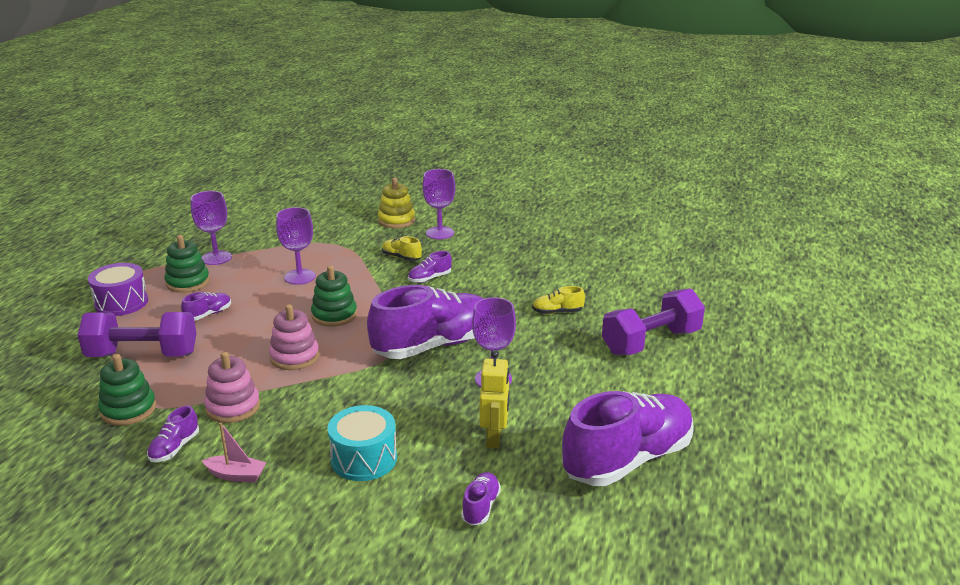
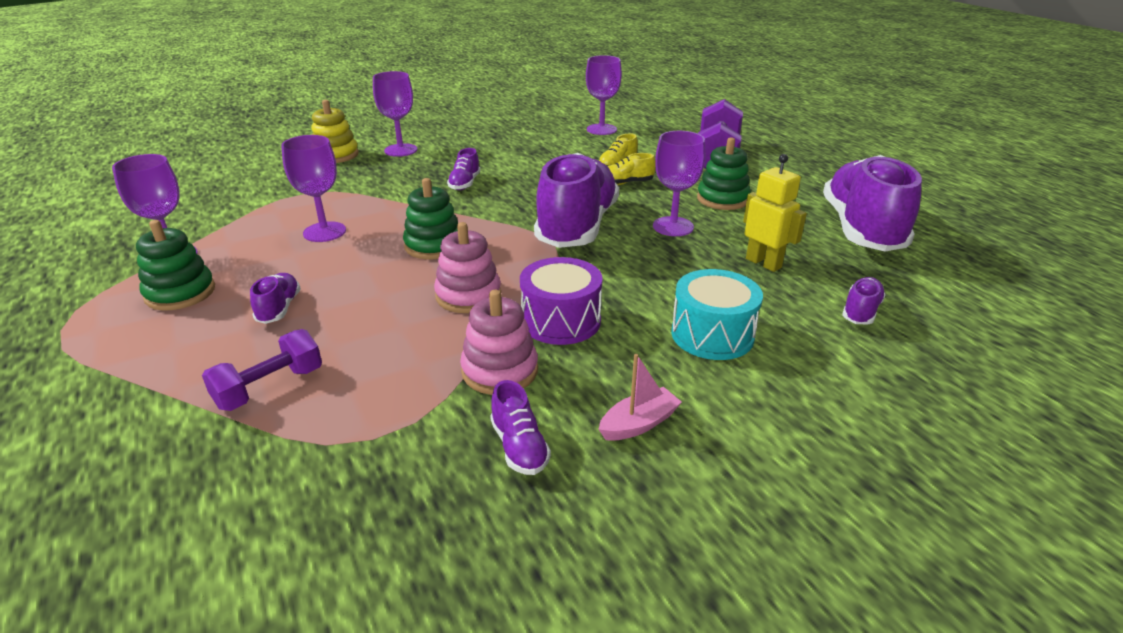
camera: 45 degrees left, 5 degrees up
purple dumbbell [78,312,197,357] -> purple dumbbell [202,329,322,411], size x0.61
purple drum [88,263,148,316] -> purple drum moved to [520,257,603,345]
green stacking toy [98,354,156,426] -> green stacking toy moved to [697,138,751,210]
yellow shoe [382,236,422,261] -> yellow shoe moved to [607,153,656,185]
purple shoe [461,472,501,526] -> purple shoe turned 60 degrees clockwise [842,277,886,325]
none -> purple goblet [586,55,622,135]

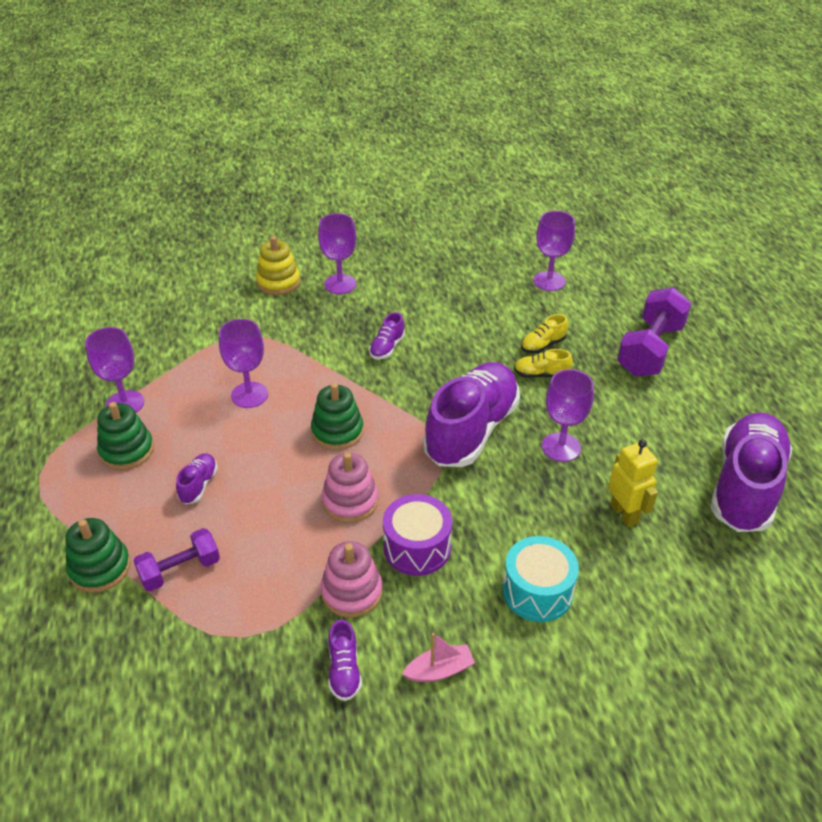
camera: 15 degrees right, 10 degrees up
green stacking toy [697,138,751,210] -> green stacking toy moved to [65,518,131,593]
purple shoe [842,277,886,325] -> none

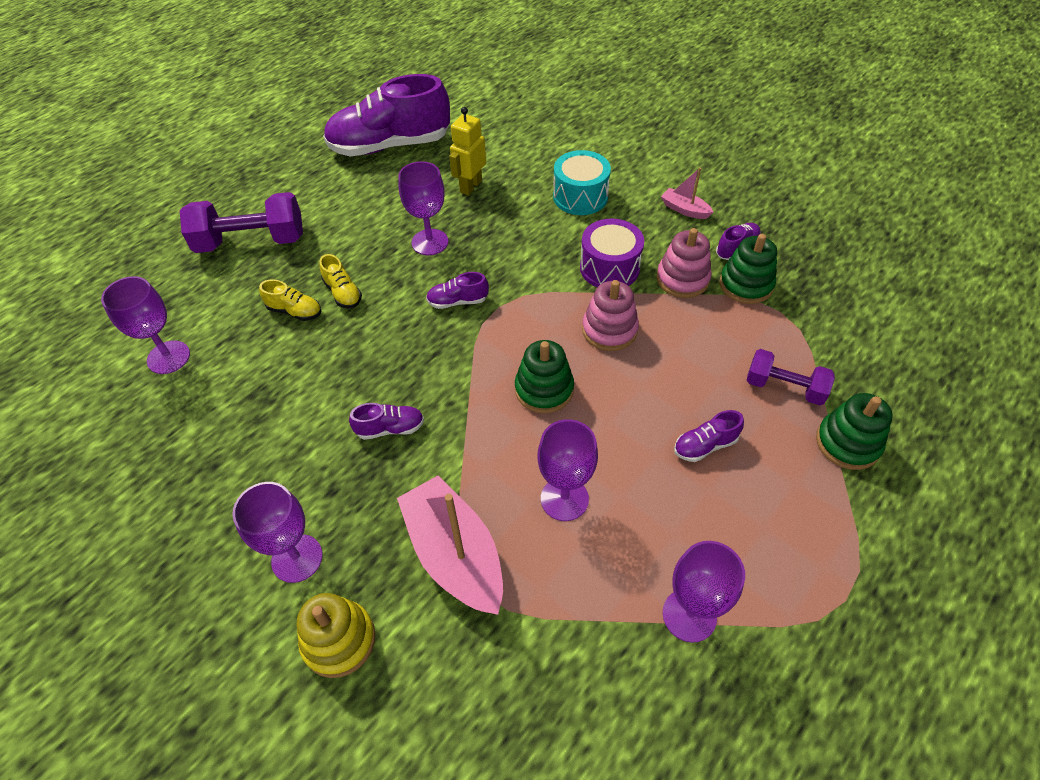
camera: 125 degrees left, 10 degrees up
green stacking toy [97,402,154,470] -> green stacking toy moved to [719,234,777,304]
purple shoe [423,362,520,467] -> purple shoe [426,272,489,309], size x0.41
none -> pink boat [397,475,503,615]

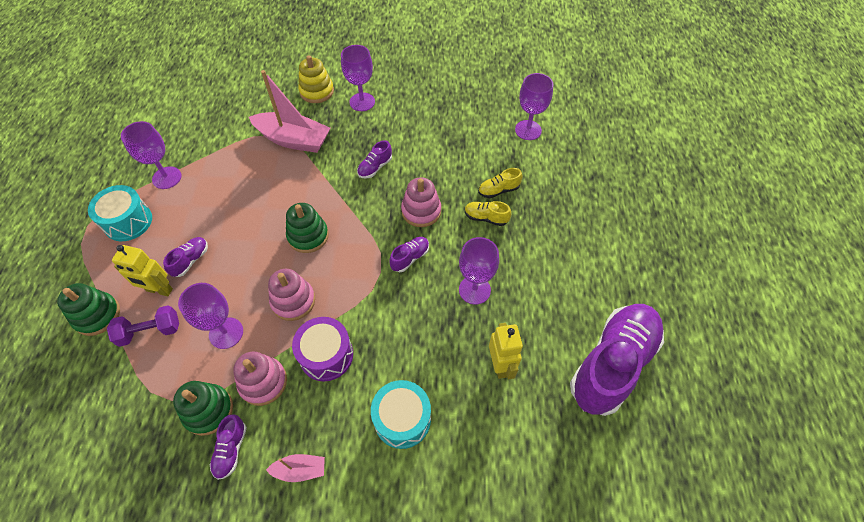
camera: 140 degrees right, 5 degrees up
purple dumbbell [180,192,303,253] -> none
purple goblet [538,419,598,521] -> purple goblet moved to [178,283,243,349]
none -> turquoise drum [88,185,152,241]
none -> yellow robot [112,245,173,296]
none -> pink stacking toy [401,177,441,227]

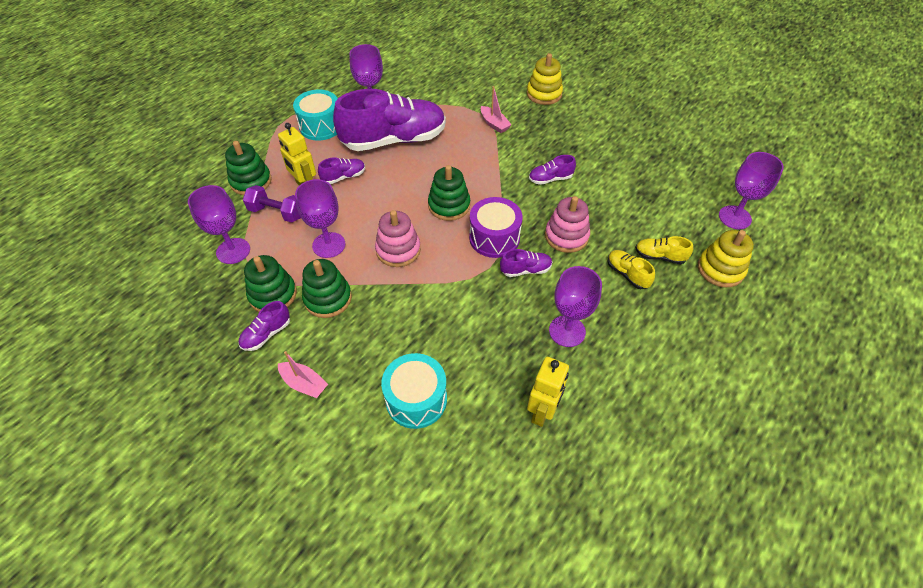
camera: 35 degrees right, 5 degrees down
pink stacking toy [233,352,287,406] -> green stacking toy [302,259,352,318]
pink boat [249,70,330,153] -> pink boat [481,86,512,133], size x0.48
purple drum [292,317,353,381] -> purple drum moved to [469,197,523,258]
purple goblet [341,45,375,111] -> purple goblet moved to [188,185,250,264]
purple shoe [570,304,664,416] -> purple shoe moved to [333,89,446,151]
none -> yellow stacking toy [698,230,754,287]

